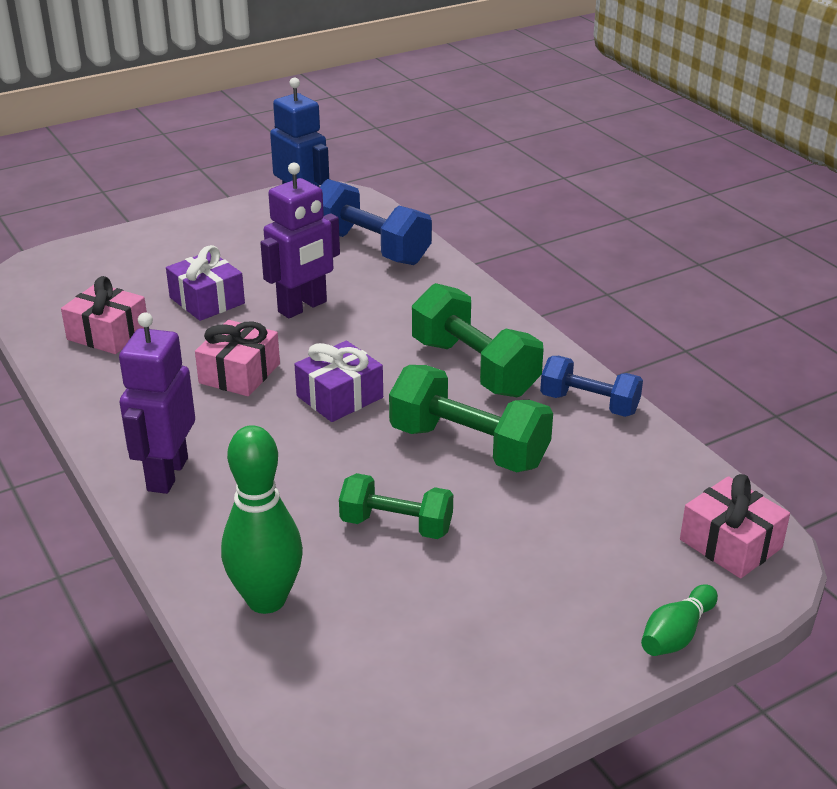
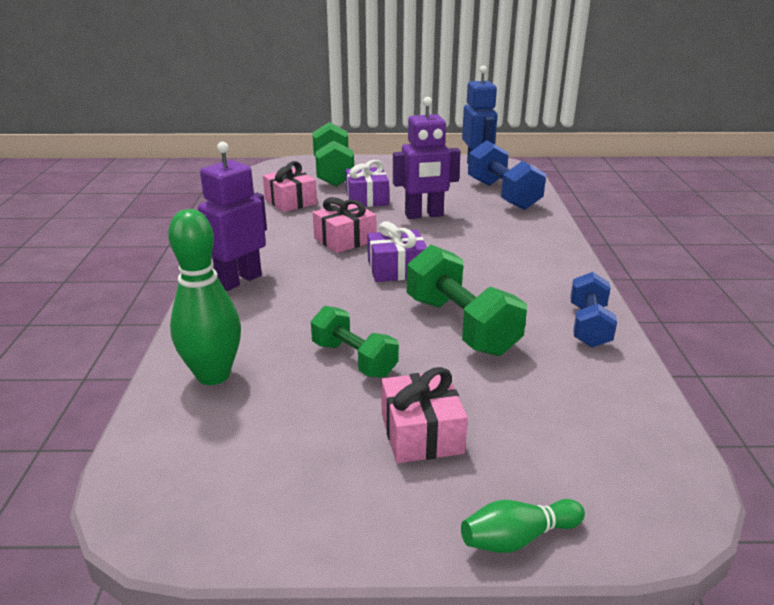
camera: 30 degrees right, 5 degrees down
green dumbbell [412,283,544,397] -> green dumbbell moved to [312,122,354,186]
blue dumbbell [540,356,643,417] -> blue dumbbell turned 45 degrees clockwise [570,272,617,348]
pink gift [680,474,790,579] -> pink gift moved to [381,367,468,463]

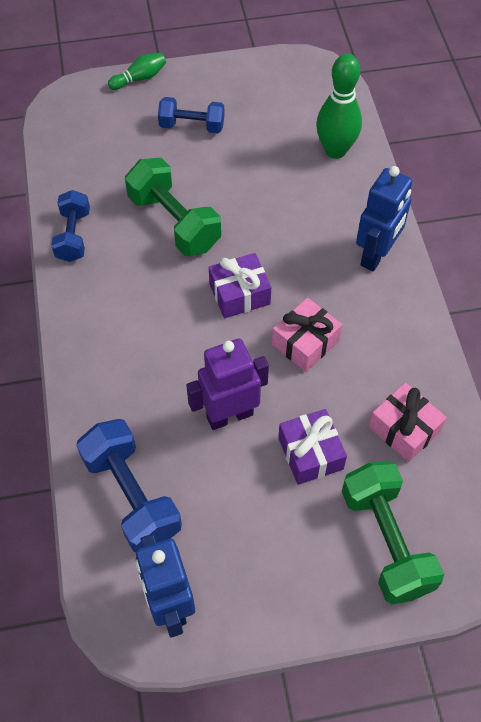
camera: 170 degrees right, 30 degrees up
purple robot [198,141,267,291] -> blue robot [356,166,412,271]
green dumbbell [311,306,399,378] -> none
pink gift [381,367,468,463] -> blue dumbbell [158,97,224,133]

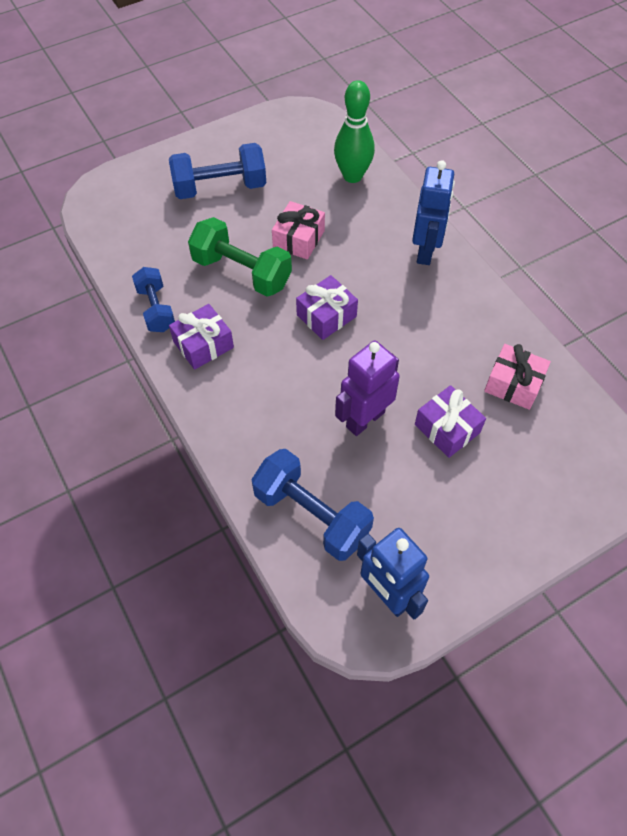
camera: 20 degrees left, 0 degrees up
green bowling pin [108,53,166,90] -> none
blue dumbbell [158,97,224,133] -> blue dumbbell [169,143,266,199], size x1.56
pink gift [272,298,342,372] -> pink gift moved to [272,201,325,260]
green dumbbell [342,461,444,605] -> none
none -> purple gift [169,304,234,370]

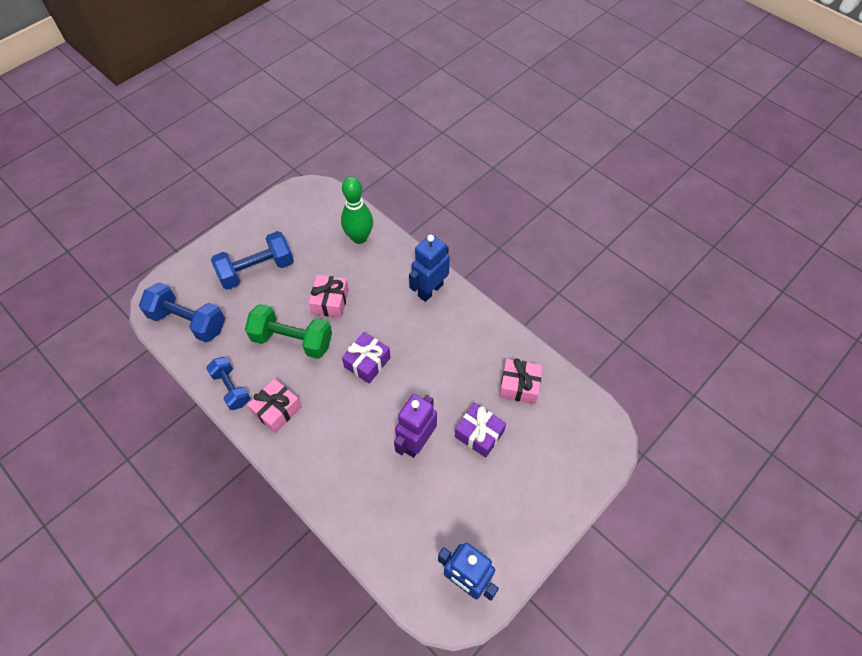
camera: 15 degrees left, 0 degrees up
purple gift [169,304,234,370] -> pink gift [247,379,302,433]
blue dumbbell [251,449,374,561] -> blue dumbbell moved to [139,282,225,342]
blue robot [412,160,455,265] -> blue robot turned 135 degrees counterclockwise [409,234,450,302]

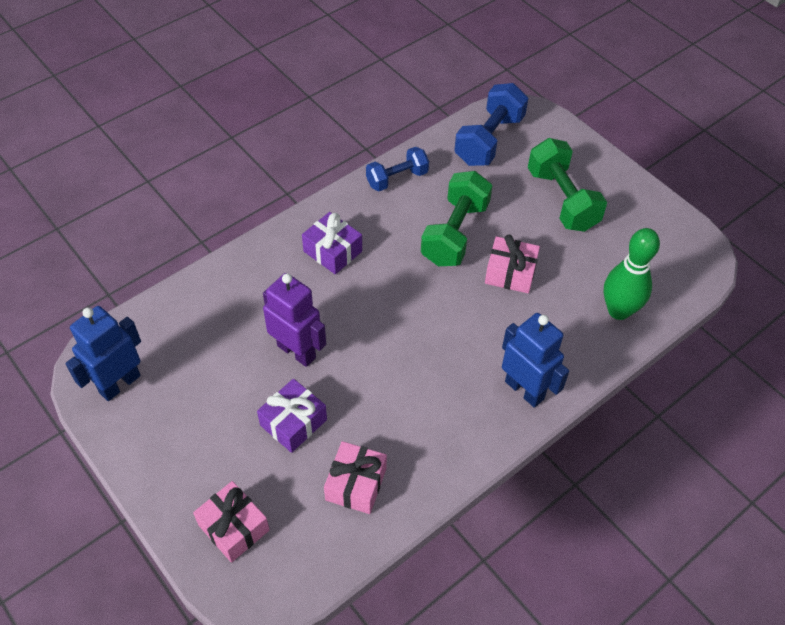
camera: 95 degrees right, 5 degrees down
blue dumbbell [211,231,294,290] -> green dumbbell [528,138,607,232]
pink gift [247,379,302,433] -> pink gift moved to [193,481,270,563]
purple gift [342,332,391,384] -> purple gift moved to [302,212,362,274]

